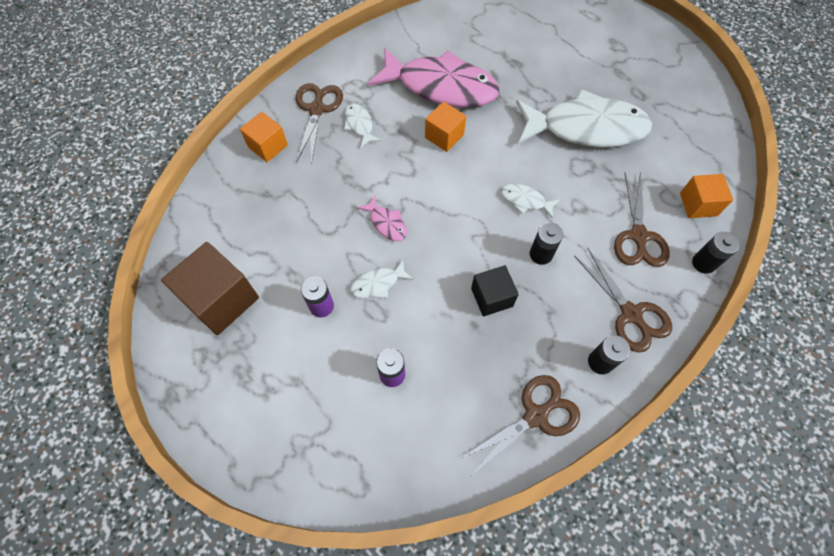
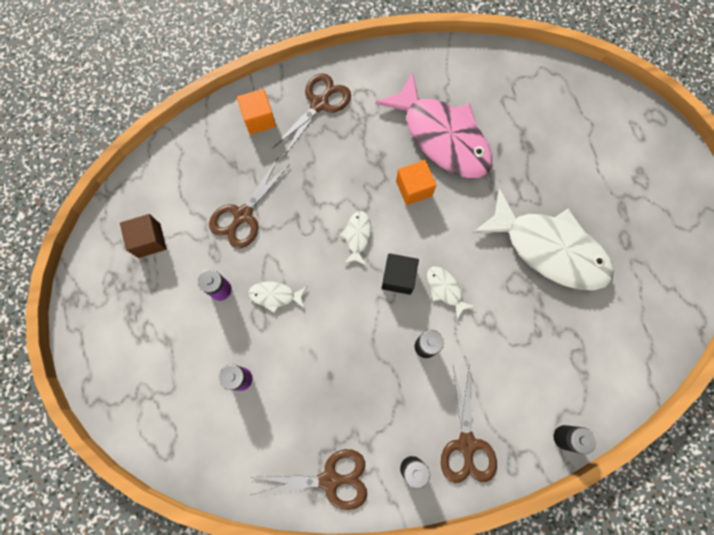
camera: 30 degrees right, 10 degrees up
brown cube [161,242,259,335] -> brown cube [120,214,166,258], size x0.60
white fish [344,103,381,147] -> white fish moved to [340,211,371,265]
pink fish [357,196,407,241] -> none
black cube [471,265,519,317] -> black cube moved to [382,253,419,295]
brown scissors [614,172,670,267] -> brown scissors moved to [209,157,290,249]
orange cube [680,174,733,218] -> none

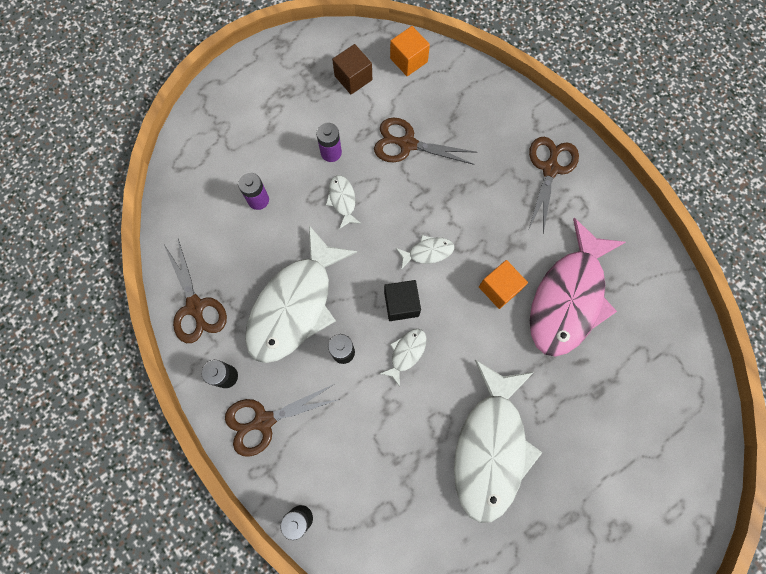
camera: 70 degrees right, 0 degrees up
orange cube [237,89,276,135] -> orange cube moved to [390,26,430,76]
brown scissors [273,73,351,157] -> brown scissors turned 90 degrees counterclockwise [529,137,579,234]
none -> white fish [245,225,357,363]

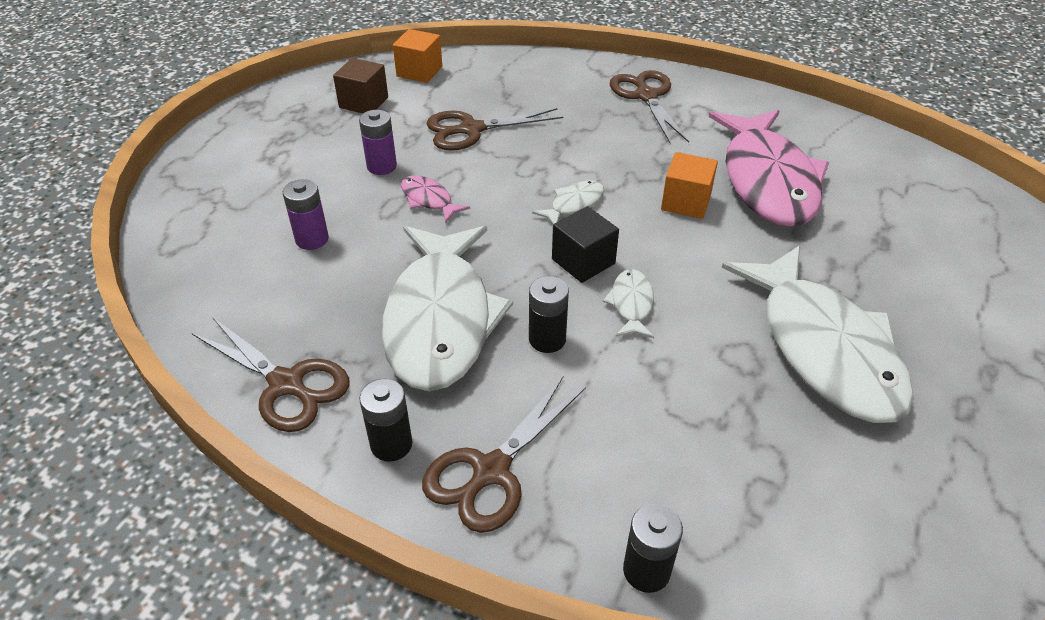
camera: 30 degrees left, 30 degrees down
white fish [326,175,361,229] -> pink fish [401,175,470,223]

